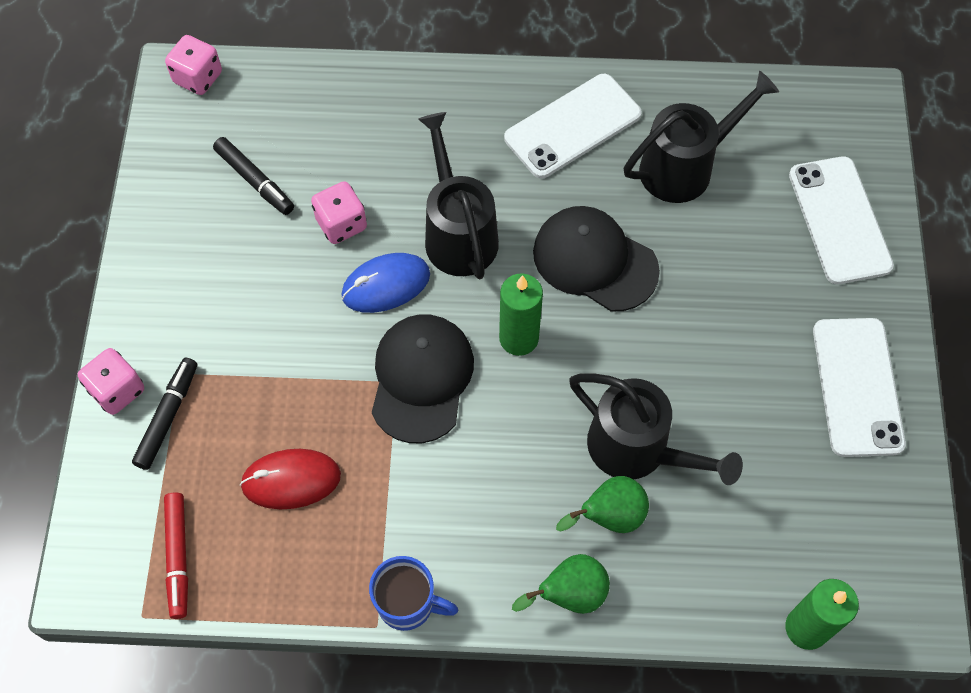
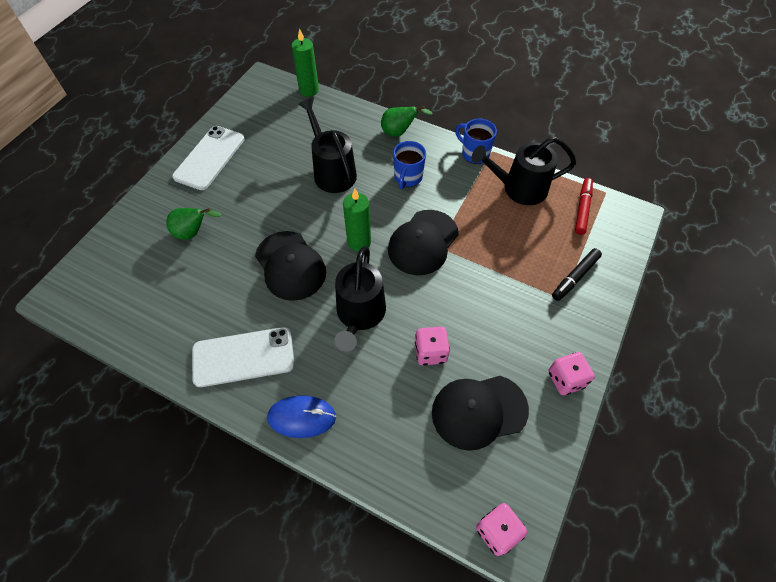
camera: 155 degrees left, 5 degrees down
pink dice [78,348,144,415] -> pink dice moved to [548,352,595,395]
black marker [213,137,294,215] -> black cap [432,376,529,451]
red mouse [240,449,341,510] -> none
blue mouse [341,253,430,313] -> blue mouse moved to [267,396,336,438]
green pear [556,476,649,533] -> green pear moved to [166,208,222,240]
black watering can [624,71,779,203] -> black watering can moved to [471,137,576,205]
white phone [789,156,894,284] -> none
none -> blue mug [393,141,426,189]

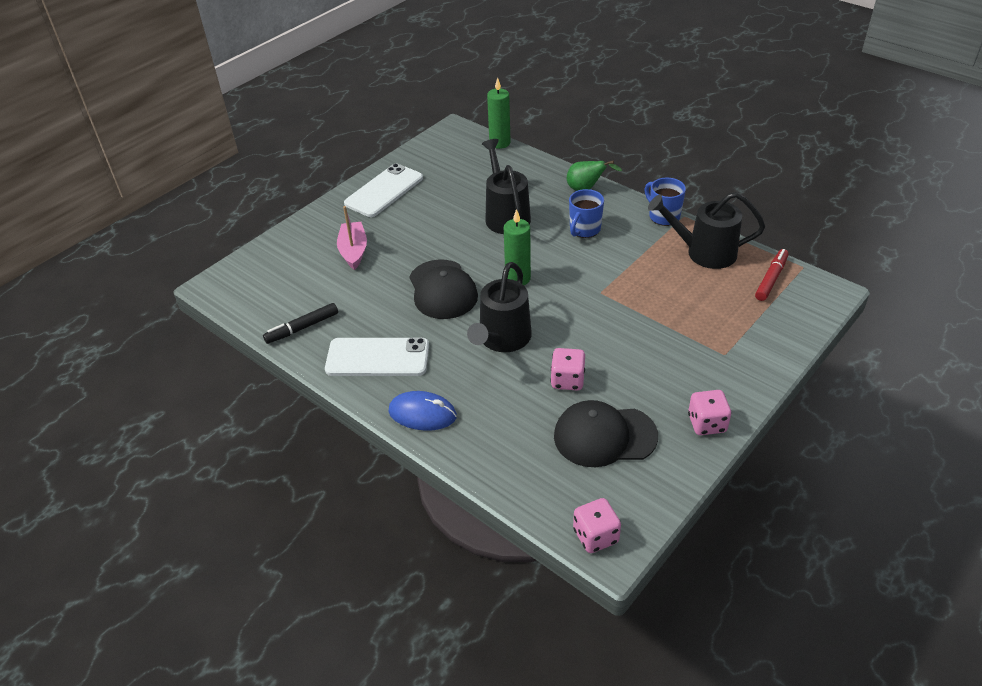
camera: 15 degrees right, 15 degrees down
green pear [166,208,222,240] -> pink boat [337,206,367,270]
black cap [388,210,459,275] -> none
black marker [552,248,602,301] -> black marker moved to [263,303,338,344]

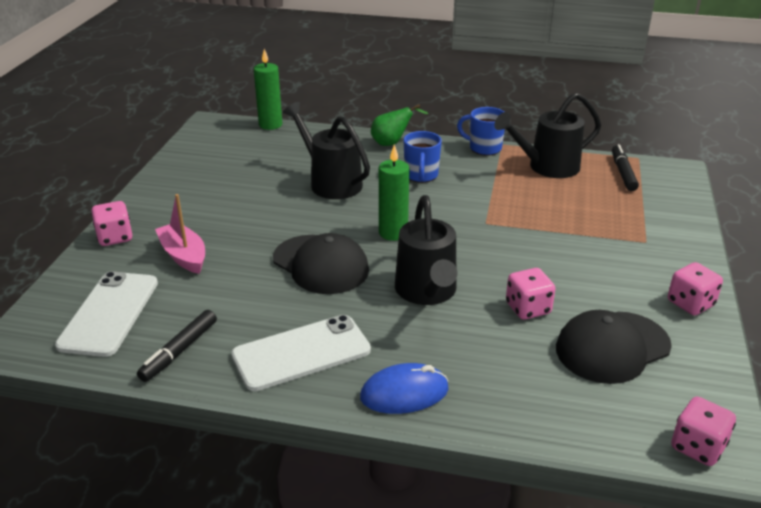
camera: 30 degrees left, 10 degrees down
white phone [344,163,423,217] -> white phone moved to [55,271,158,357]
red marker [755,249,789,301] -> black marker [612,144,639,191]
none -> pink dice [91,201,132,246]

